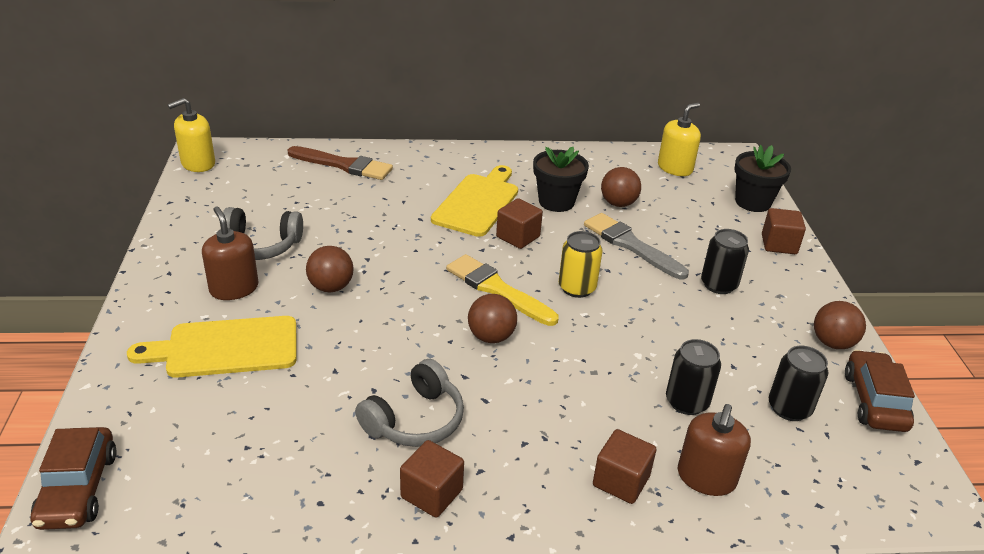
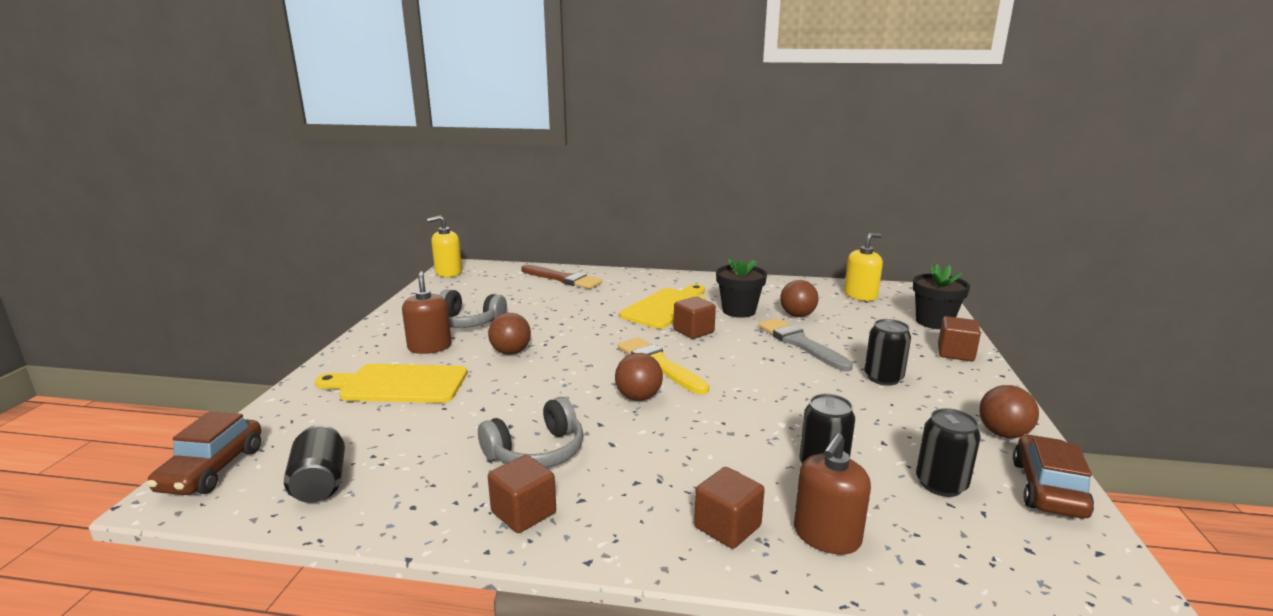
camera: 15 degrees right, 15 degrees down
yellow can [559,231,602,298] -> none
none -> black can [284,425,345,503]

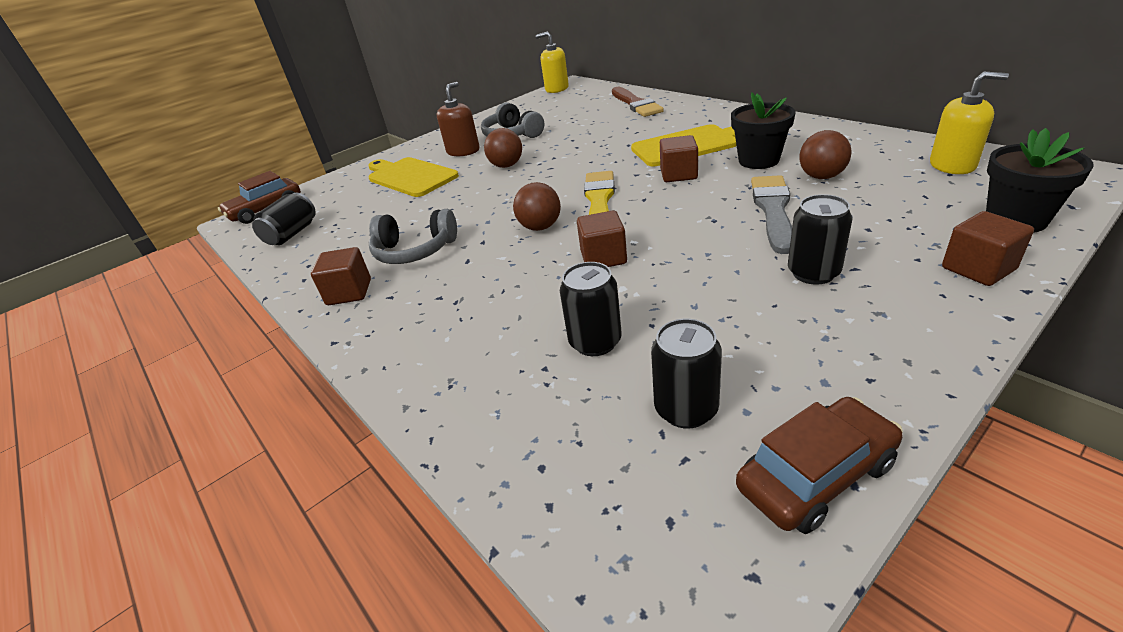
camera: 45 degrees right, 15 degrees up
brown cube [694,467,765,549] -> brown cube moved to [577,210,627,267]
brown soap dispenser [794,433,871,555] -> none
brown ball [979,385,1039,438] -> none

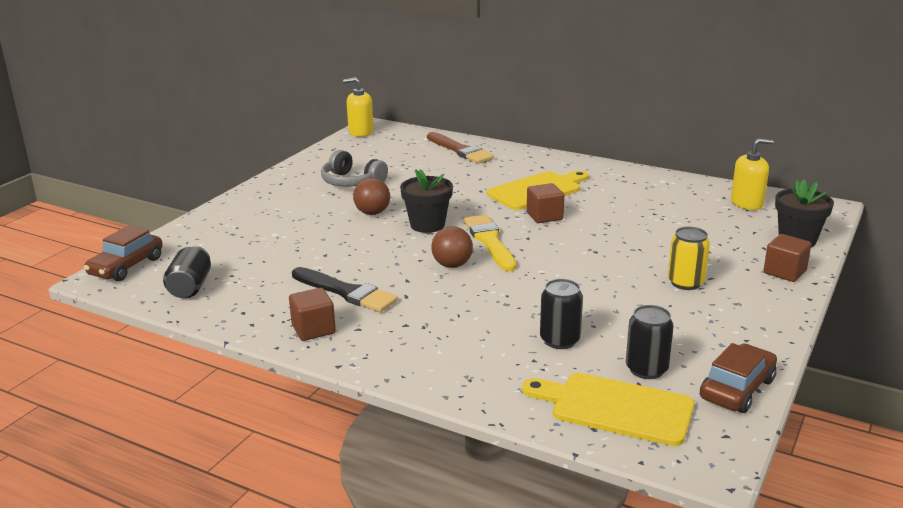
camera: 25 degrees left, 10 degrees down
yellow cutting board [368,157,459,197] -> yellow cutting board moved to [522,373,694,446]
grey headphones [369,209,457,264] -> black brush [292,267,398,312]
brown soap dispenser [437,82,480,156] -> none
brown cube [577,210,627,267] -> none
black flower pot [731,92,796,169] -> black flower pot moved to [400,169,453,233]
grey brush [751,175,792,254] -> none
black can [788,194,852,285] -> yellow can [668,227,710,290]
brown ball [799,130,851,179] -> none

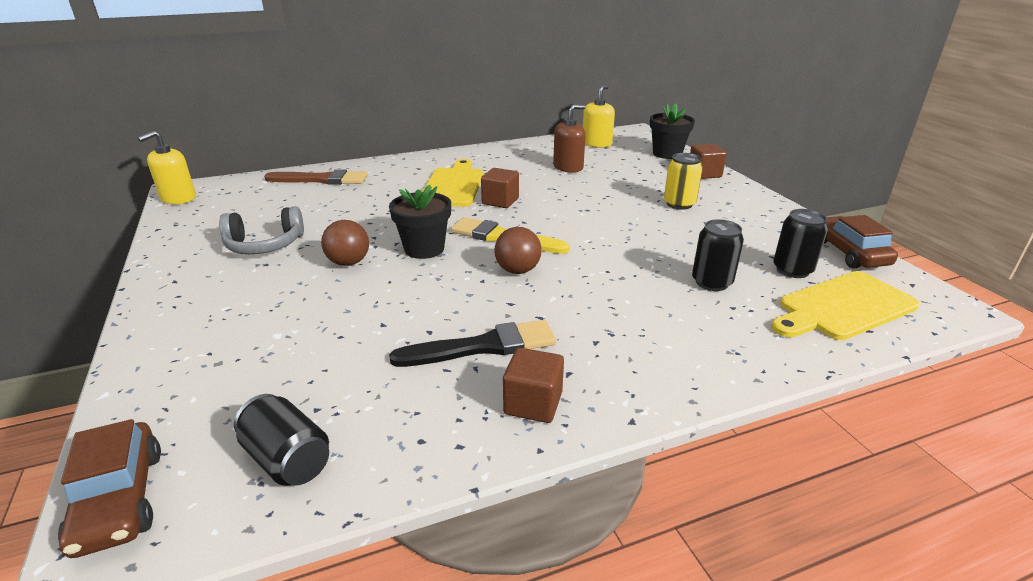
camera: 50 degrees left, 5 degrees up
none -> brown soap dispenser [553,105,586,173]

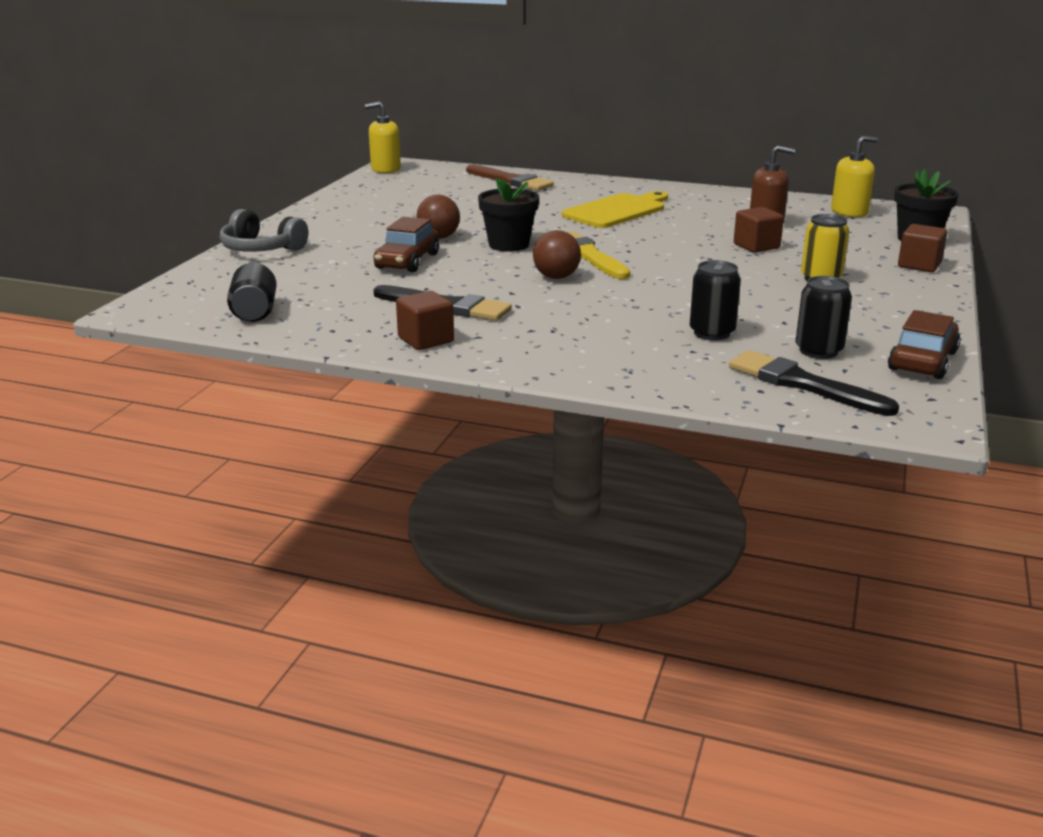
camera: 40 degrees right, 5 degrees down
brown car [58,419,161,558] -> brown car moved to [374,217,439,272]
grey headphones [219,206,304,254] -> grey headphones moved to [220,209,308,252]
brown cube [481,168,519,208] -> brown cube moved to [734,207,784,253]
yellow cutting board [771,271,920,340] -> black brush [729,350,899,416]

